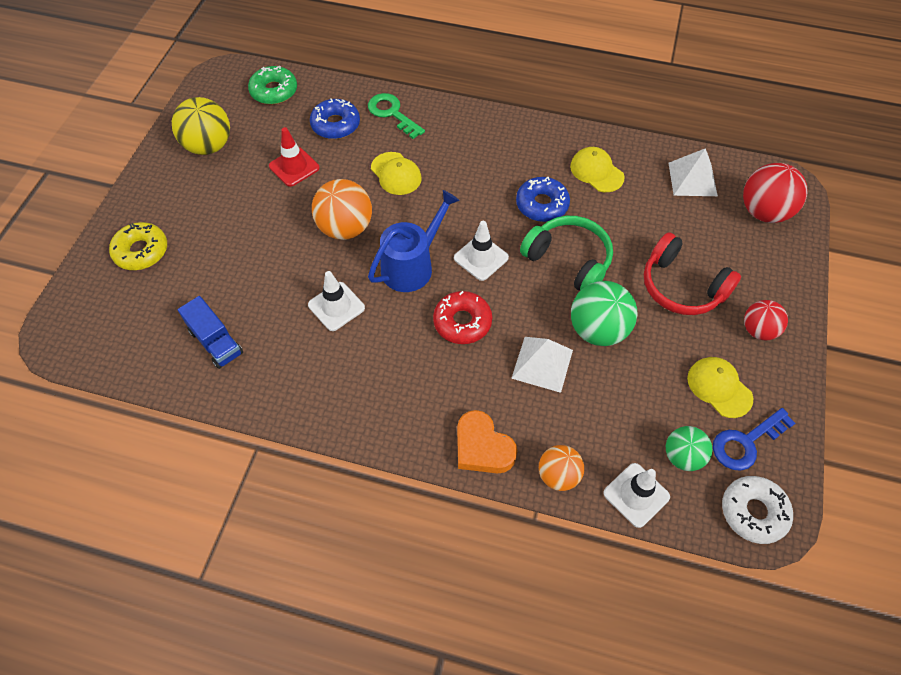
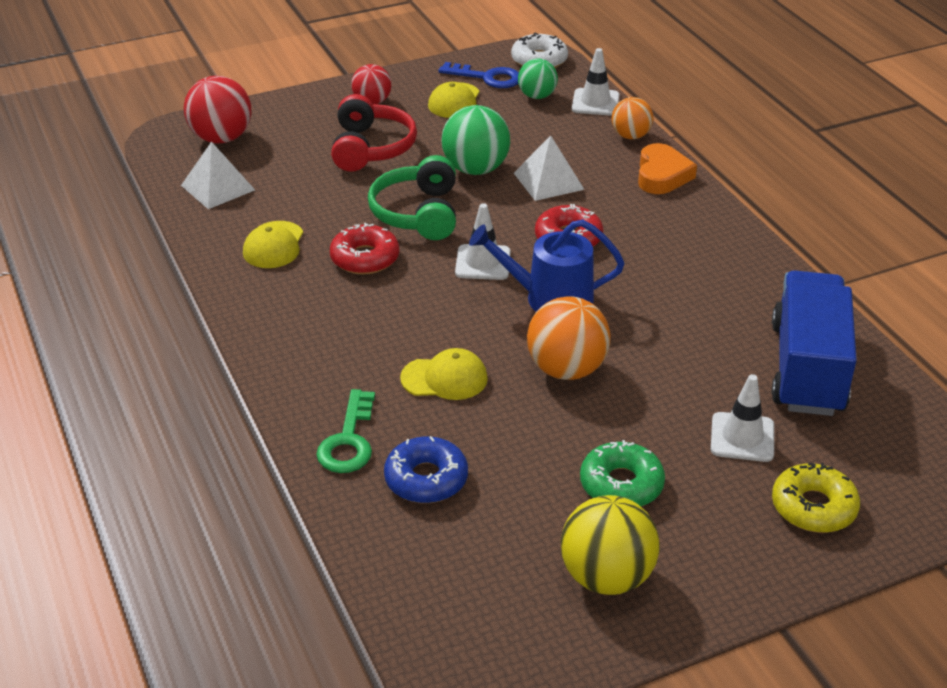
camera: 130 degrees left, 20 degrees down
blue truck [178,296,243,369] -> blue truck [772,270,857,416], size x1.87
green donut [248,66,297,105] -> green donut moved to [580,440,665,506]
red traffic cone [269,127,320,187] -> none
white traffic cone [308,271,365,331] -> white traffic cone moved to [711,374,774,462]
yellow cap [371,152,422,195] -> yellow cap turned 75 degrees clockwise [400,348,488,400]
blue donut [516,177,570,222] -> red donut [330,223,399,275]

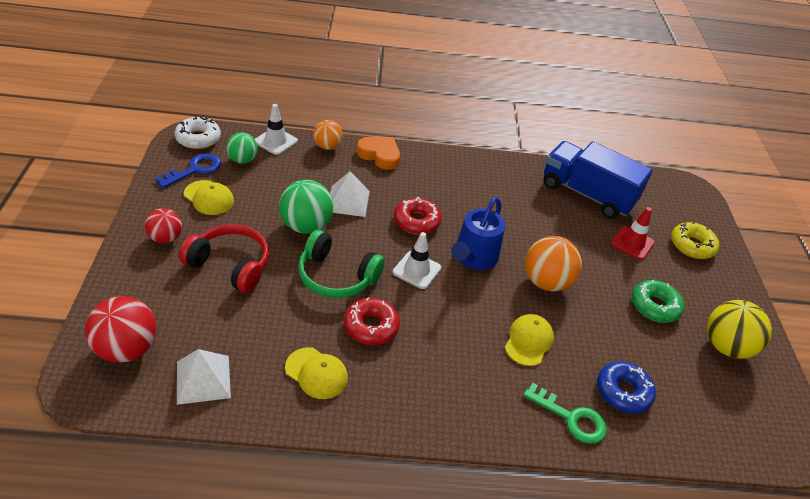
camera: 70 degrees left, 5 degrees up
white traffic cone [711,374,774,462] -> red traffic cone [611,207,655,260]

